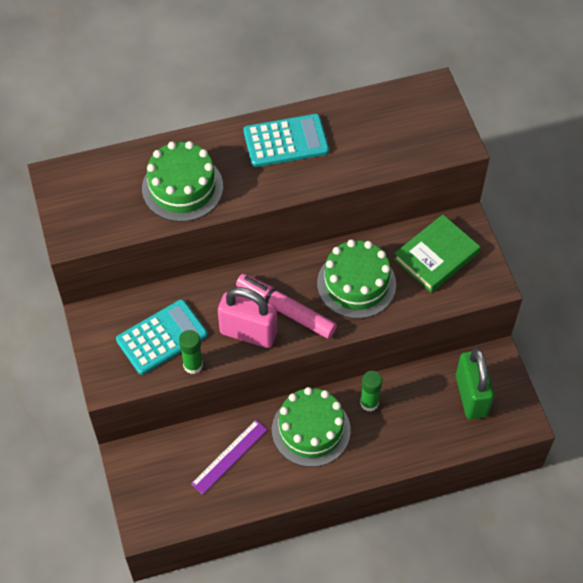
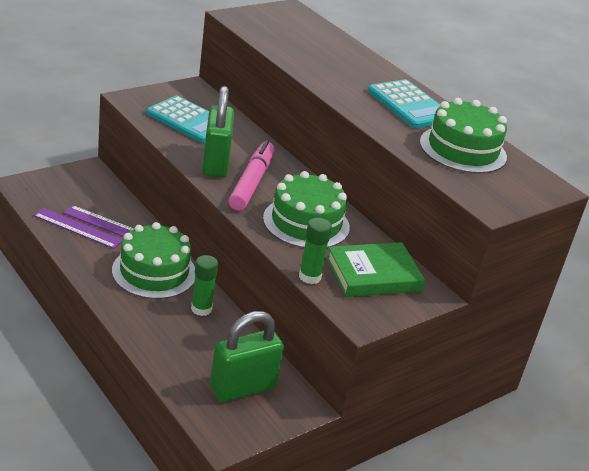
camera: 65 degrees right, 25 degrees down
green cake [142,141,223,222] -> green cake moved to [420,98,507,174]
green glue stick [179,330,203,374] -> green glue stick moved to [299,218,332,284]
pink padlock [218,287,277,348] -> green padlock [202,86,234,178]
green book [394,214,480,292] -> green book turned 45 degrees counterclockwise [326,242,425,297]
none -> purple ruler [33,208,122,249]

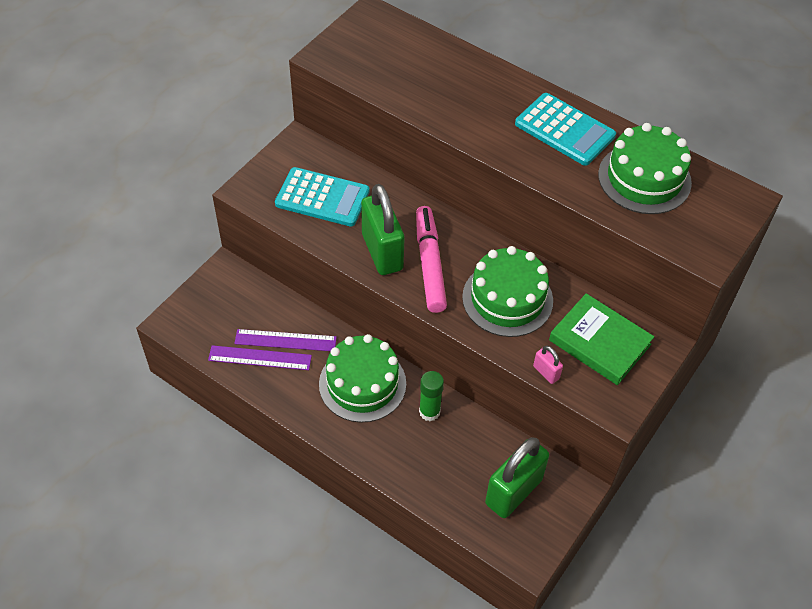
camera: 15 degrees left, 20 degrees up
green glue stick [299,218,332,284] -> pink padlock [533,346,563,384]
green book [326,242,425,297] -> green book turned 75 degrees clockwise [549,293,654,385]

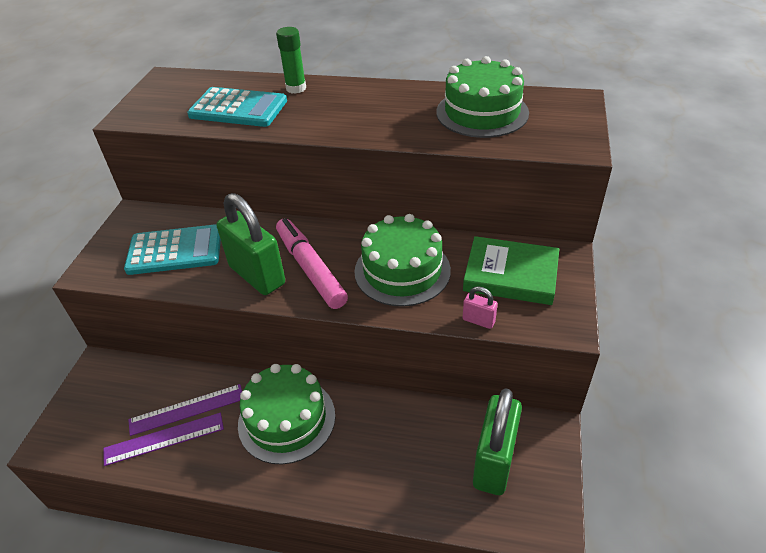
camera: 20 degrees left, 10 degrees down
green glue stick [419,371,444,421] -> green glue stick moved to [276,27,306,94]
turquoise calculator [515,93,616,166] -> turquoise calculator moved to [187,87,287,127]

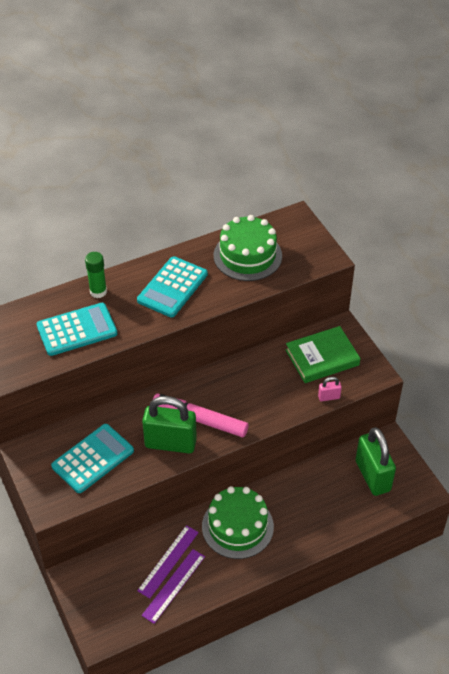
camera: 40 degrees left, 5 degrees up
green cake [354,214,451,307] -> none
none -> turquoise calculator [137,256,208,317]

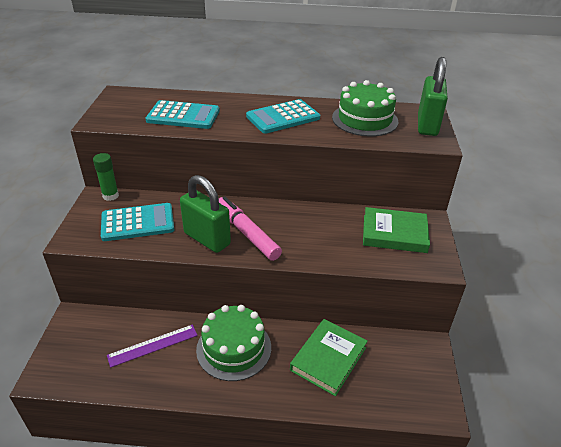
camera: 30 degrees right, 10 degrees down
green glue stick [85,252,107,298] -> green glue stick moved to [93,153,119,201]
purple ruler [142,549,205,624] -> none
pink padlock [318,377,342,401] -> none
green padlock [356,427,396,496] -> green padlock moved to [418,57,448,136]
none -> green book [290,319,368,396]

